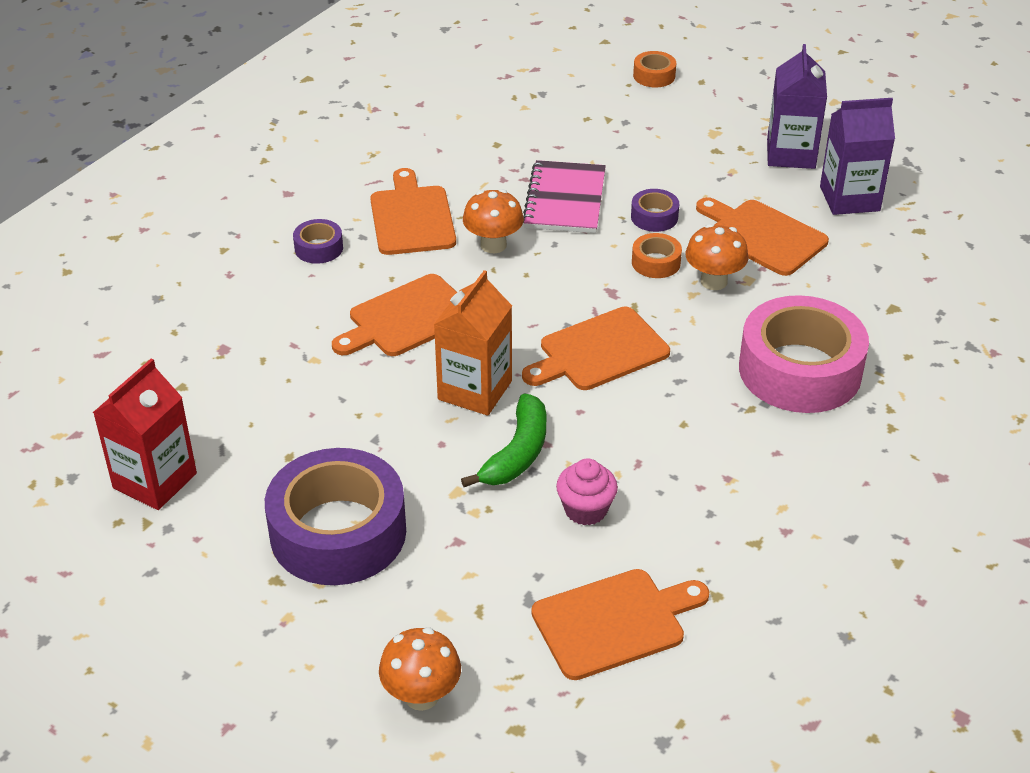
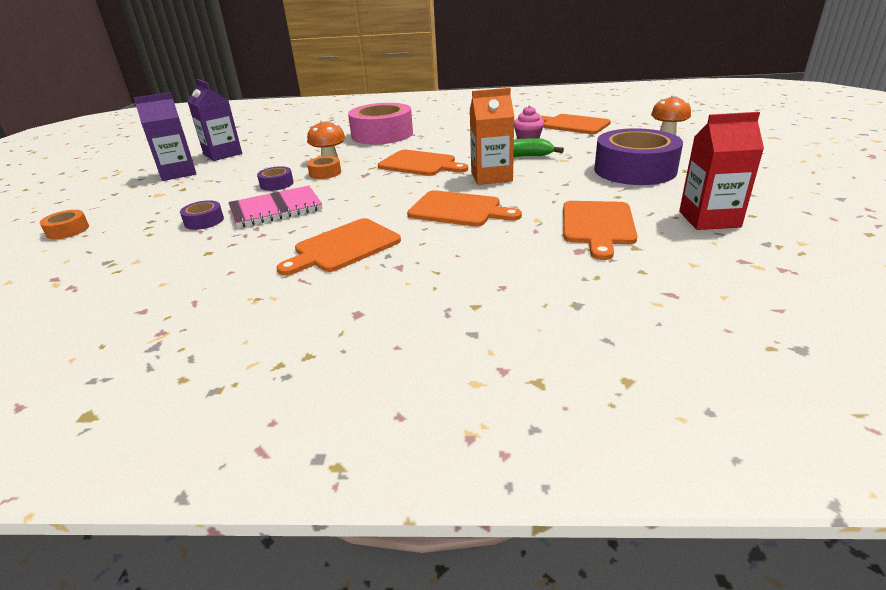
camera: 120 degrees left, 10 degrees down
purple tape [293,219,343,264] -> purple tape moved to [180,200,224,230]
orange mushroom [463,189,524,253] -> none
orange cutting board [696,197,829,276] -> orange cutting board moved to [563,201,638,260]

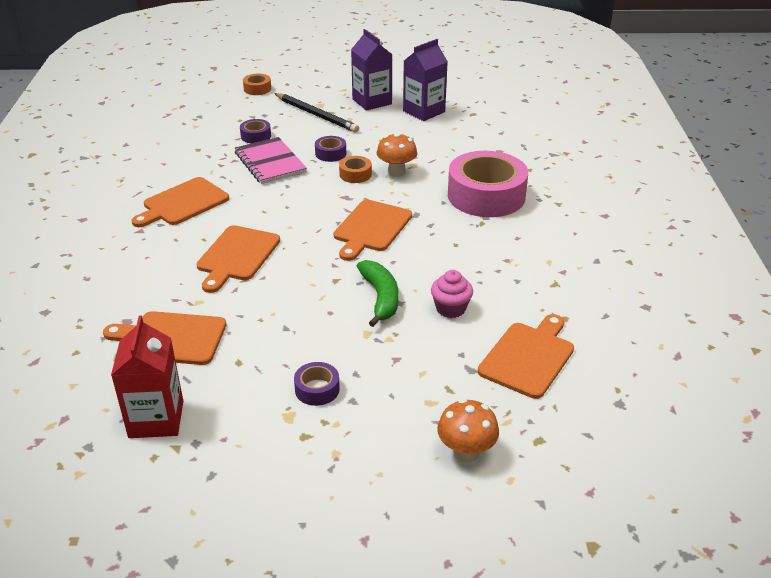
camera: 85 degrees right, 5 degrees up
orange cutting board [276,218,401,276] -> orange cutting board turned 90 degrees counterclockwise [132,177,229,227]
orange carton [470,88,515,185] -> none
purple tape [594,128,683,185] -> purple tape [294,362,340,406], size x0.43
none -> black pencil [274,93,359,133]

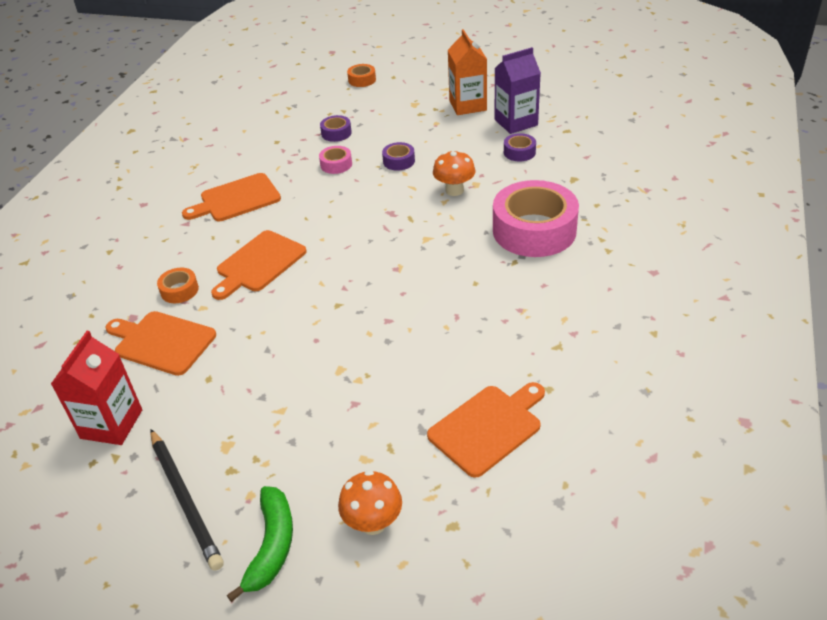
camera: 20 degrees right, 5 degrees up
pink notebook [235,137,307,184] -> pink tape [319,146,352,174]
black pencil [274,93,359,133] -> black pencil moved to [150,429,224,571]
purple tape [294,362,340,406] -> purple tape moved to [504,133,536,162]
orange cutting board [334,200,412,261] -> none
orange tape [339,156,372,183] -> orange tape moved to [157,268,199,303]
purple carton [351,29,393,111] -> orange carton [448,29,487,115]
green banana [357,260,399,327] -> green banana moved to [227,486,293,602]
pink cupcake [431,270,473,318] -> none

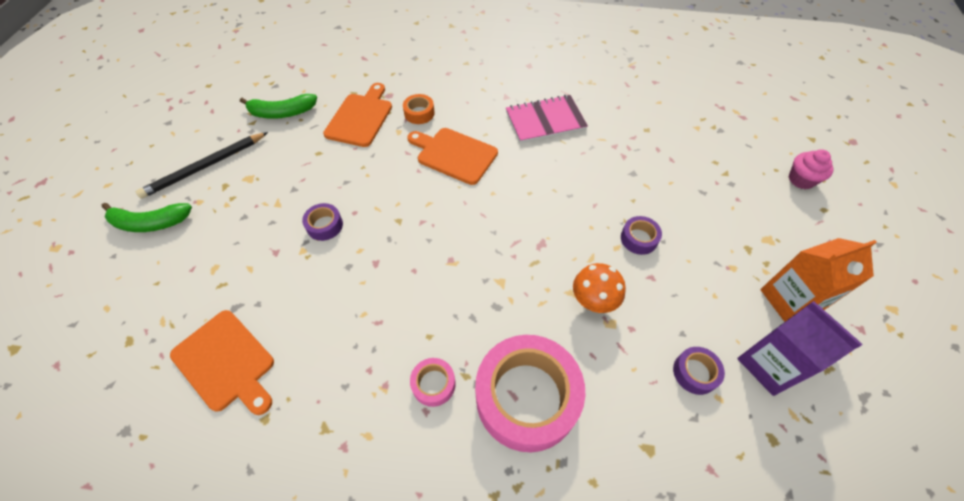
camera: 80 degrees right, 15 degrees up
red carton [51,331,142,445] -> green banana [240,94,317,119]
orange cutting board [182,173,281,221] -> pink notebook [506,95,588,143]
pink tape [319,146,352,174] -> pink tape moved to [410,358,456,407]
purple tape [320,115,352,142] -> purple tape moved to [302,203,343,241]
orange mushroom [338,470,402,535] -> none
orange tape [347,64,376,87] -> pink cupcake [789,149,834,189]

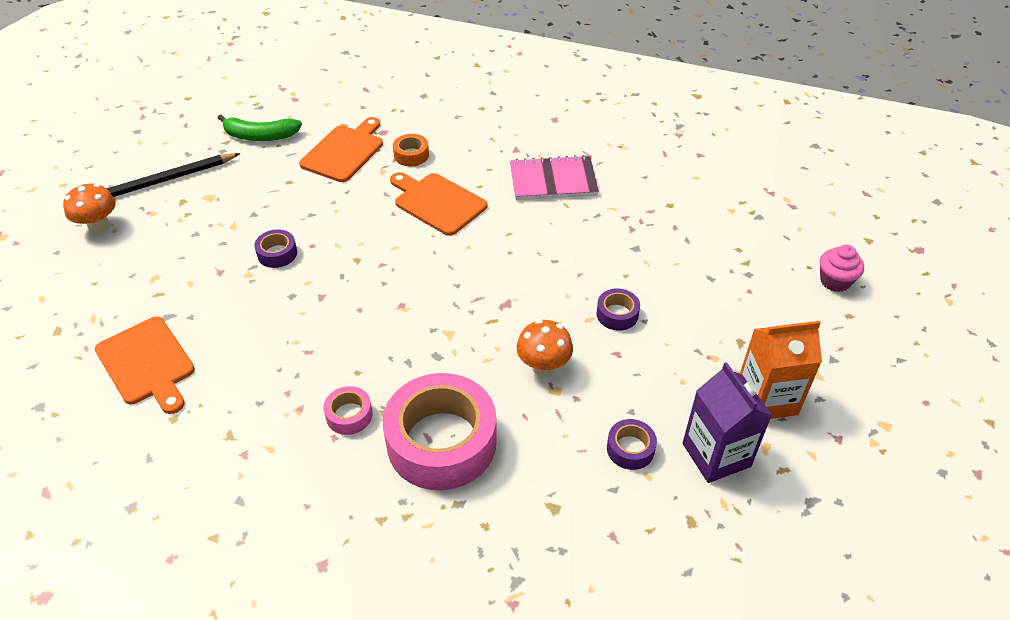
camera: 10 degrees right, 10 degrees down
green banana [102,203,192,232] -> orange mushroom [63,183,116,234]

